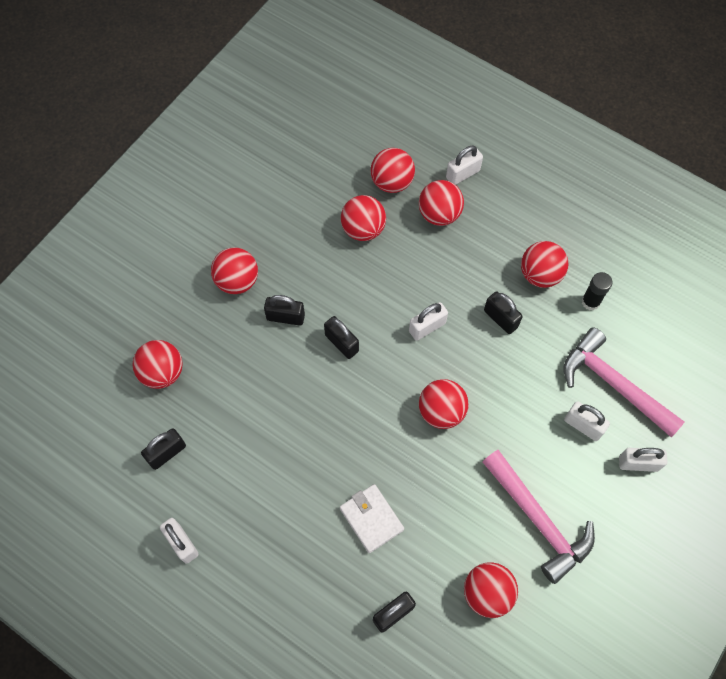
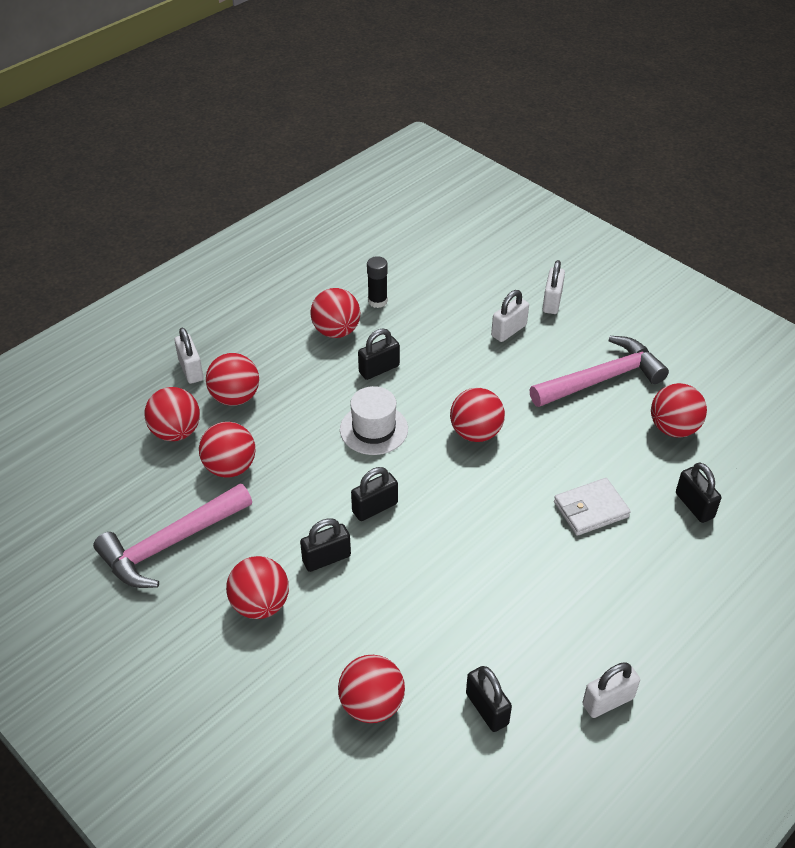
camera: 80 degrees left, 20 degrees down
black padlock [264,295,305,326] -> black padlock turned 45 degrees clockwise [300,518,351,572]
white padlock [409,302,448,341] -> white hat [340,386,408,455]
pink hammer [563,327,684,437] -> pink hammer moved to [93,483,252,588]

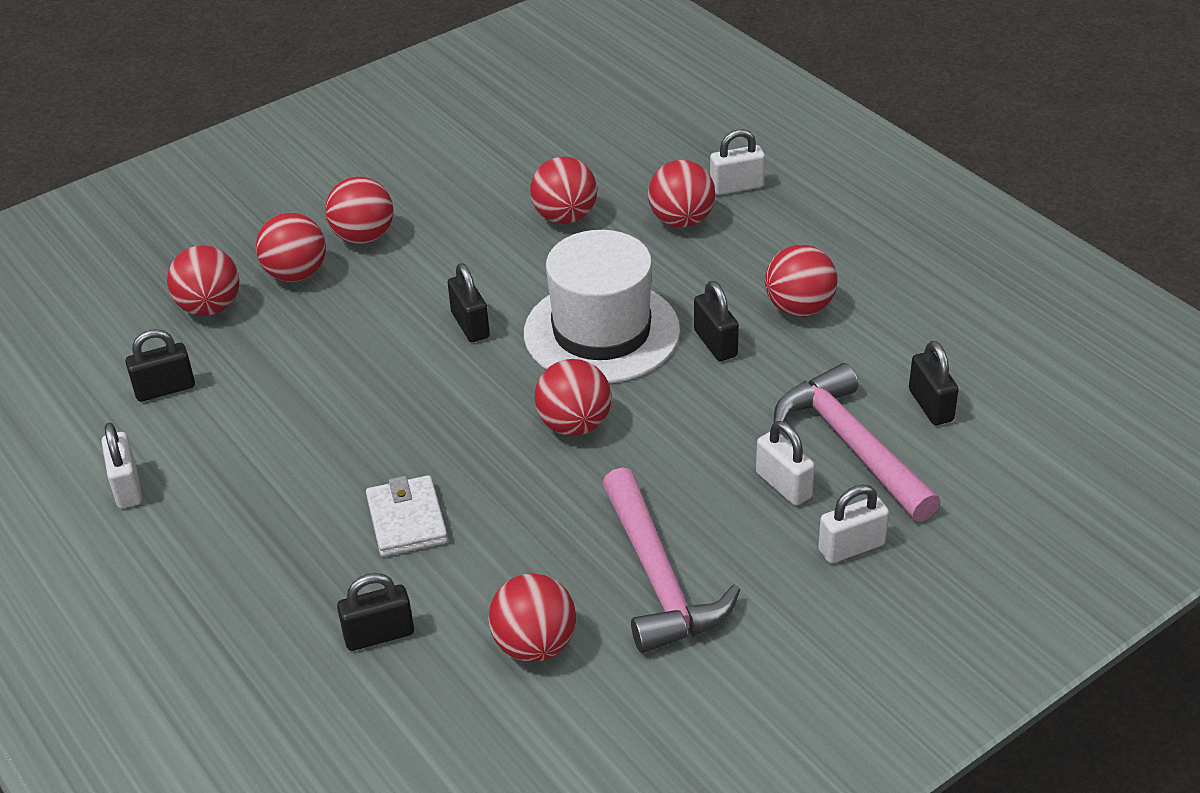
camera: 100 degrees right, 5 degrees down
pink hammer [93,483,252,588] -> pink hammer moved to [773,363,941,522]
red ball [145,387,200,441] -> red ball moved to [256,213,326,282]
black padlock [300,518,351,572] -> black padlock moved to [909,341,959,425]
white hat [340,386,408,455] -> white hat [524,230,680,383], size x1.71
black glue stick [367,256,388,308] -> none
white padlock [543,260,565,314] -> white padlock turned 45 degrees counterclockwise [818,485,889,563]

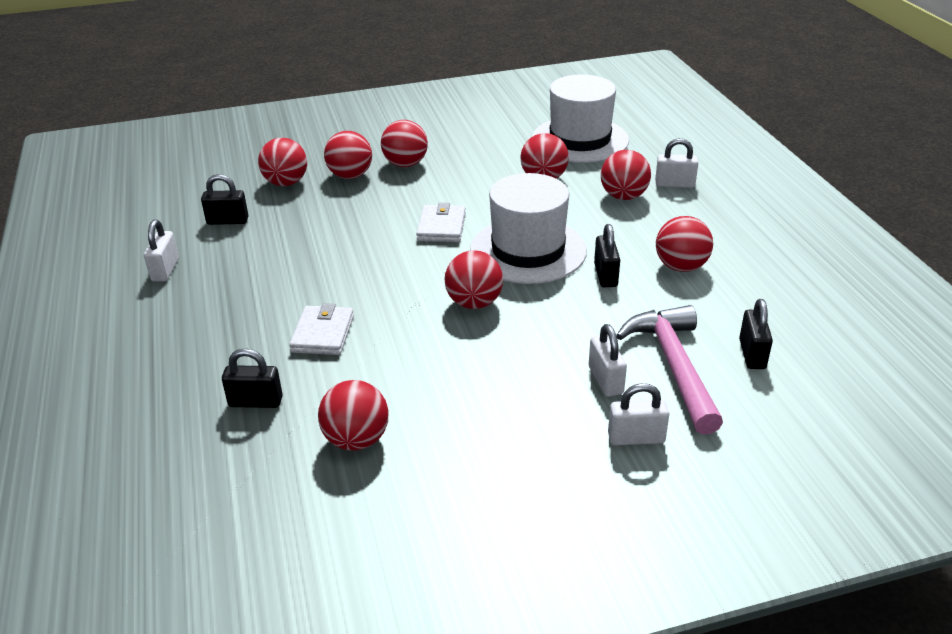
camera: 20 degrees right, 5 degrees down
black padlock [447,263,490,342] -> white wallet [416,203,466,242]
pink hammer [602,467,740,653] -> none
none -> white hat [532,75,629,163]

